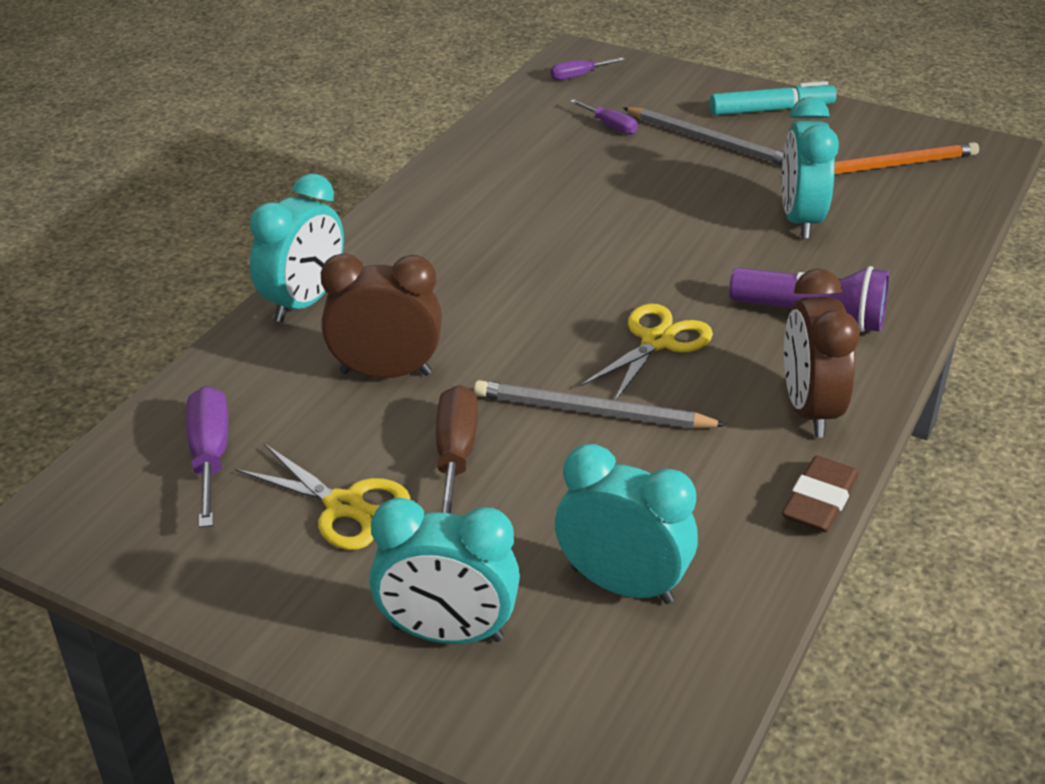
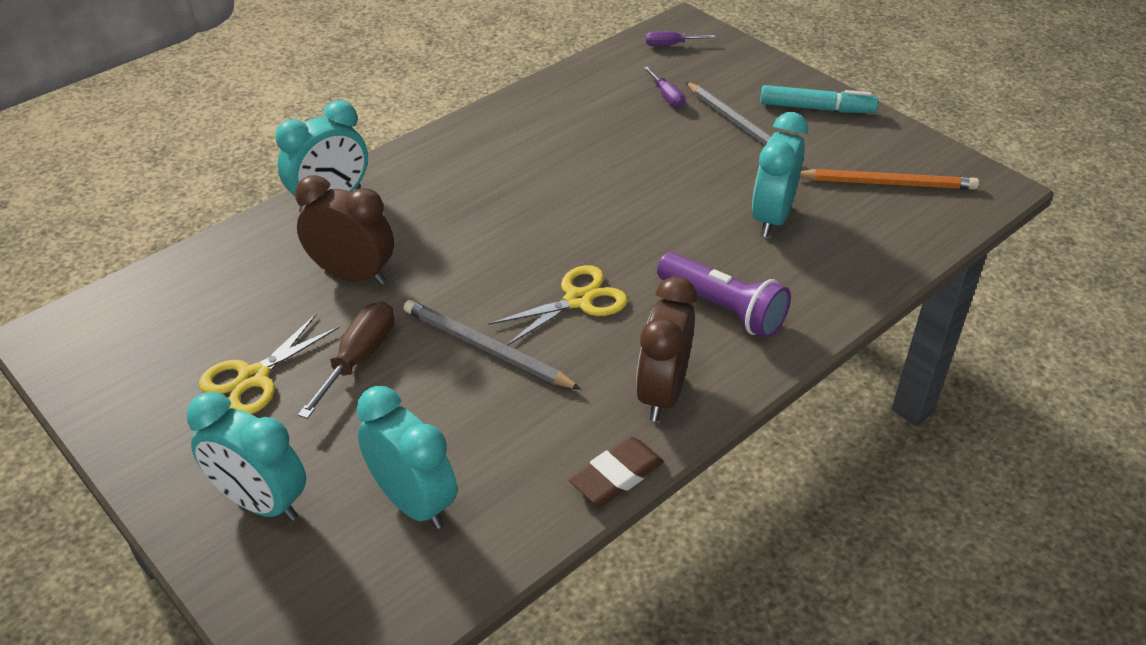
camera: 20 degrees right, 5 degrees up
purple screwdriver [186,386,228,528] -> none
yellow scissors [235,443,411,550] -> yellow scissors turned 75 degrees clockwise [199,313,340,414]

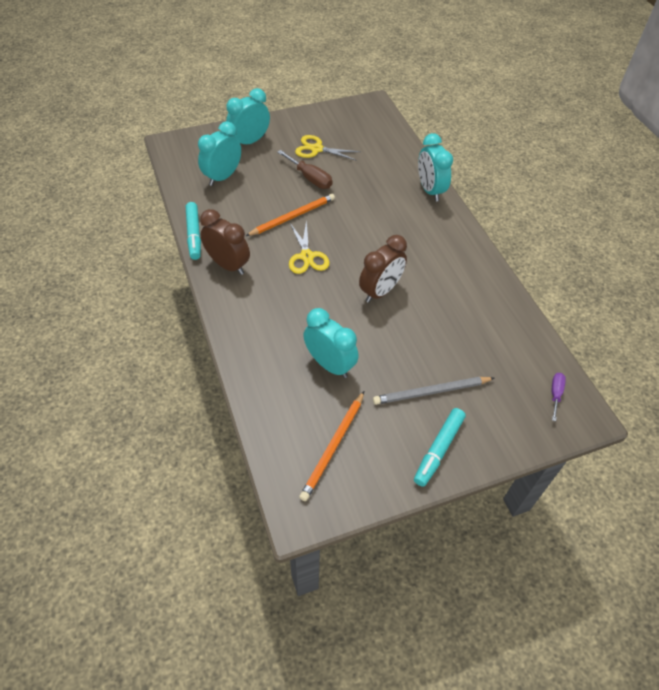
camera: 110 degrees right, 10 degrees up
yellow scissors [199,313,340,414] -> yellow scissors turned 45 degrees counterclockwise [295,135,361,161]
brown clock [295,175,394,285] -> brown clock moved to [359,235,407,303]
turquoise clock [356,386,457,529] -> turquoise clock turned 150 degrees clockwise [198,121,241,186]
grey pencil [404,300,581,390] -> orange pencil [246,194,335,236]
brown eraser [569,437,664,506] -> turquoise marker [186,202,201,260]
purple screwdriver [643,66,685,108] -> none
purple flashlight [657,252,791,338] -> none

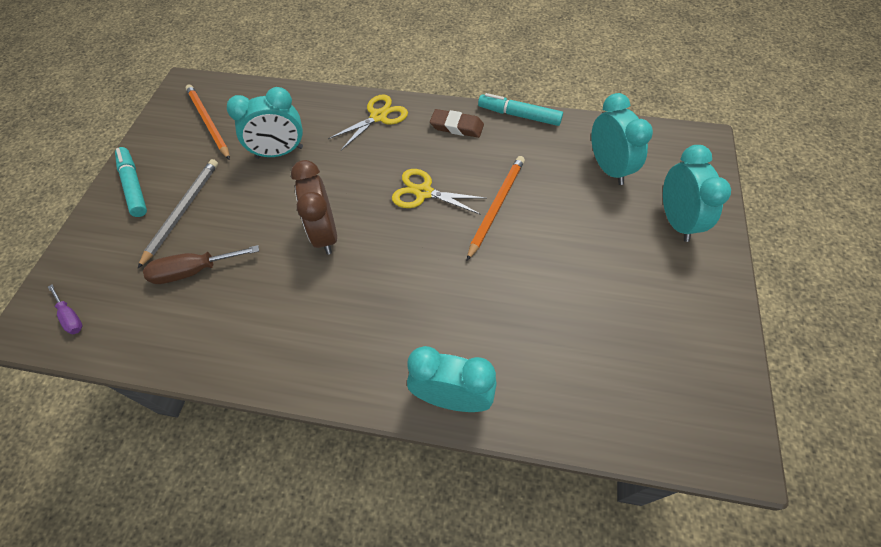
camera: 125 degrees right, 5 degrees up
brown clock [200,209,250,275] -> brown eraser [430,109,484,138]
orange pencil [246,194,335,236] -> orange pencil turned 150 degrees counterclockwise [467,156,525,261]
brown screwdriver [277,150,333,189] -> brown screwdriver moved to [143,245,259,284]
yellow scissors [295,135,361,161] -> yellow scissors moved to [328,94,408,150]

